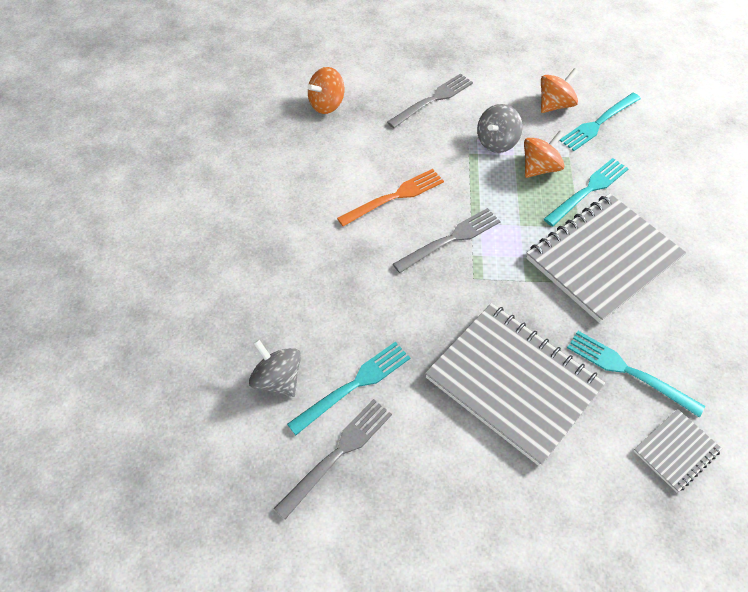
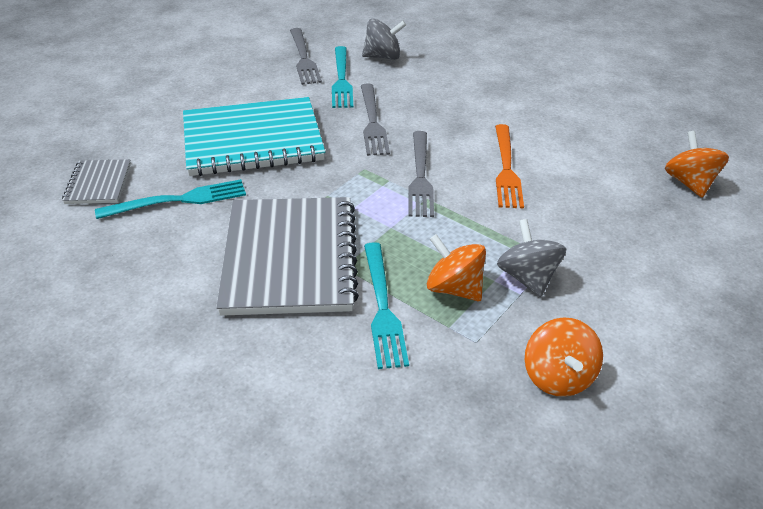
camera: 125 degrees right, 15 degrees down
grey fork [387,73,473,128] -> grey fork moved to [361,84,390,156]
grey notebook [425,303,605,466] -> turquoise notebook [183,97,325,176]
orange spinning top [524,130,564,178] -> orange spinning top turned 135 degrees clockwise [427,234,486,301]
turquoise fork [559,93,641,151] -> none

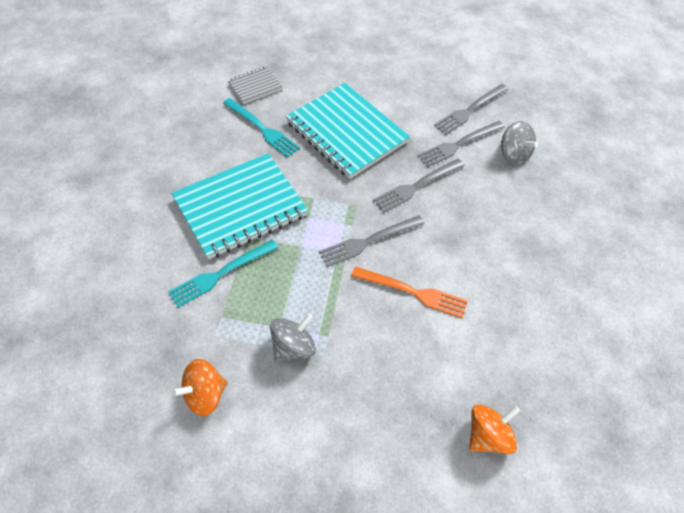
camera: 60 degrees right, 15 degrees up
grey notebook [216,197,359,316] -> turquoise notebook [171,153,308,259]
turquoise fork [332,46,353,108] -> grey fork [417,121,505,167]
orange spinning top [427,234,486,301] -> none
orange fork [495,124,524,208] -> orange fork turned 135 degrees counterclockwise [351,266,468,318]

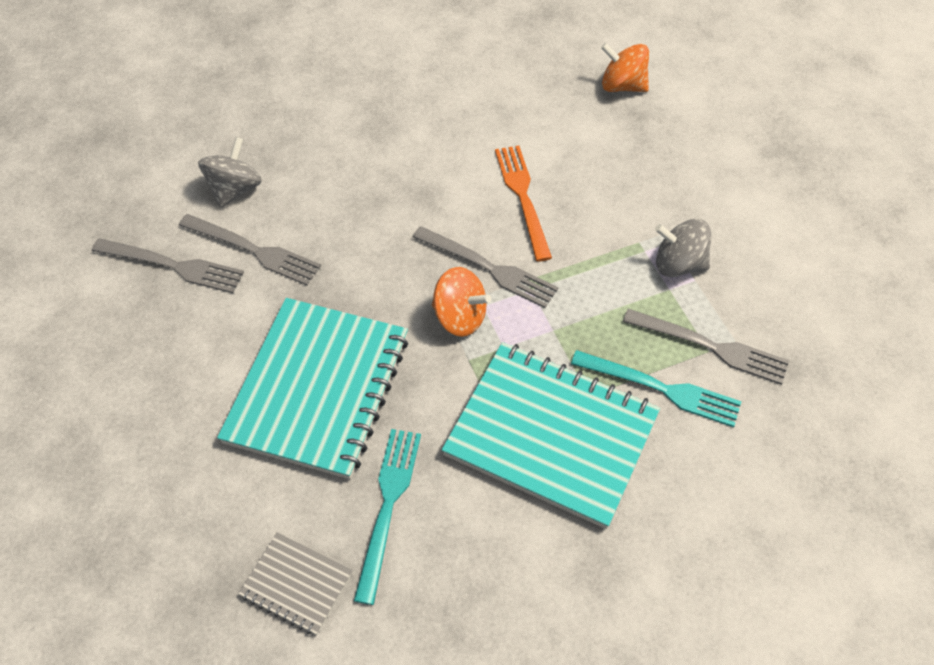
camera: 120 degrees left, 0 degrees up
orange spinning top [172,359,228,416] -> orange spinning top moved to [432,267,491,337]
grey fork [373,159,465,213] -> grey fork moved to [623,309,789,385]

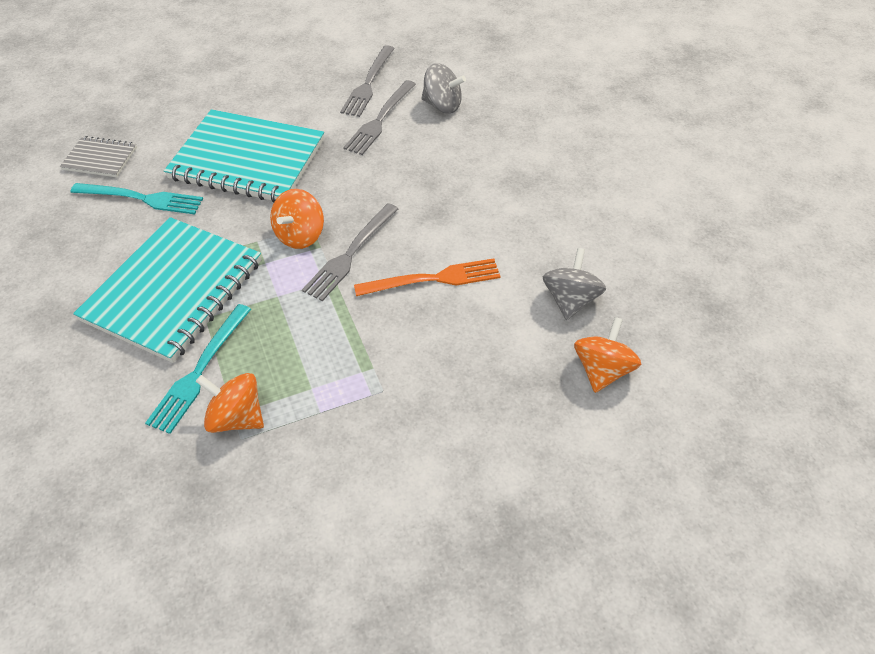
camera: 90 degrees right, 5 degrees down
grey notebook [238,532,353,635] -> grey notebook turned 75 degrees clockwise [60,136,137,177]
grey fork [623,309,789,385] -> orange spinning top [196,373,264,433]
grey spinning top [655,219,711,277] -> grey spinning top moved to [543,248,606,320]

